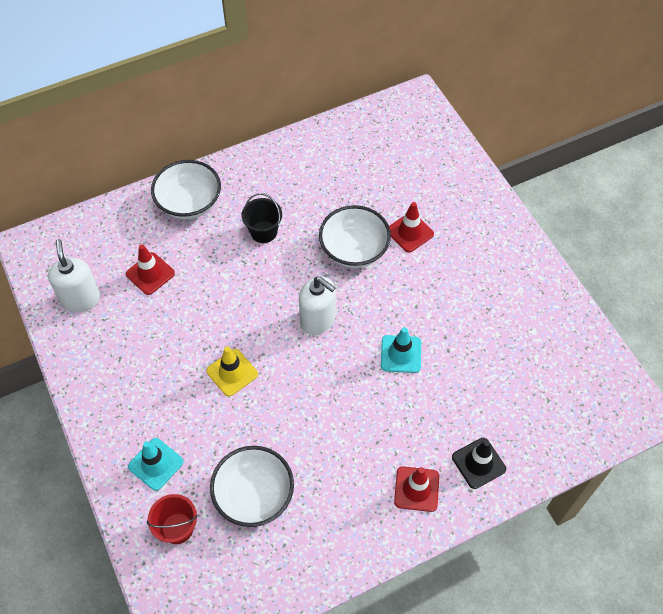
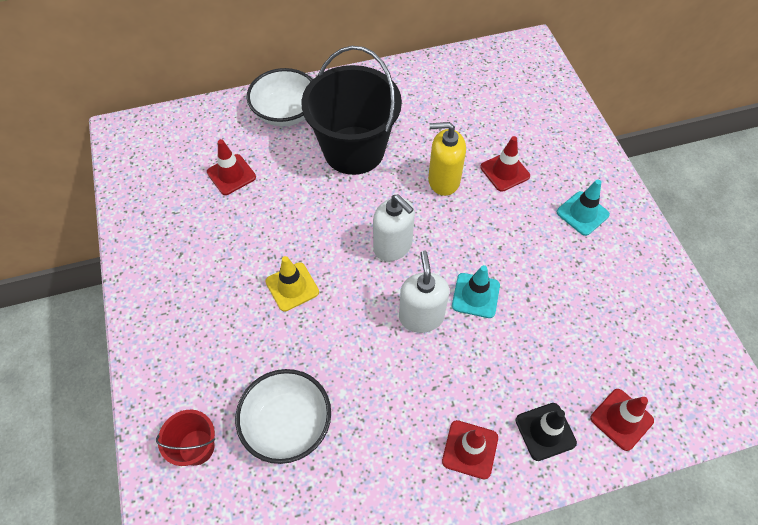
camera: 10 degrees right, 0 degrees up
white soap dispenser [48,239,100,313] -> white soap dispenser moved to [399,251,450,333]
turquoise traffic cone [128,438,183,491] -> turquoise traffic cone moved to [557,180,610,236]
black bucket [242,193,282,243] -> black bucket [302,46,402,175], size x2.22
white bowl [319,205,391,268] -> yellow soap dispenser [428,122,466,196]
none -> red traffic cone [591,389,654,451]

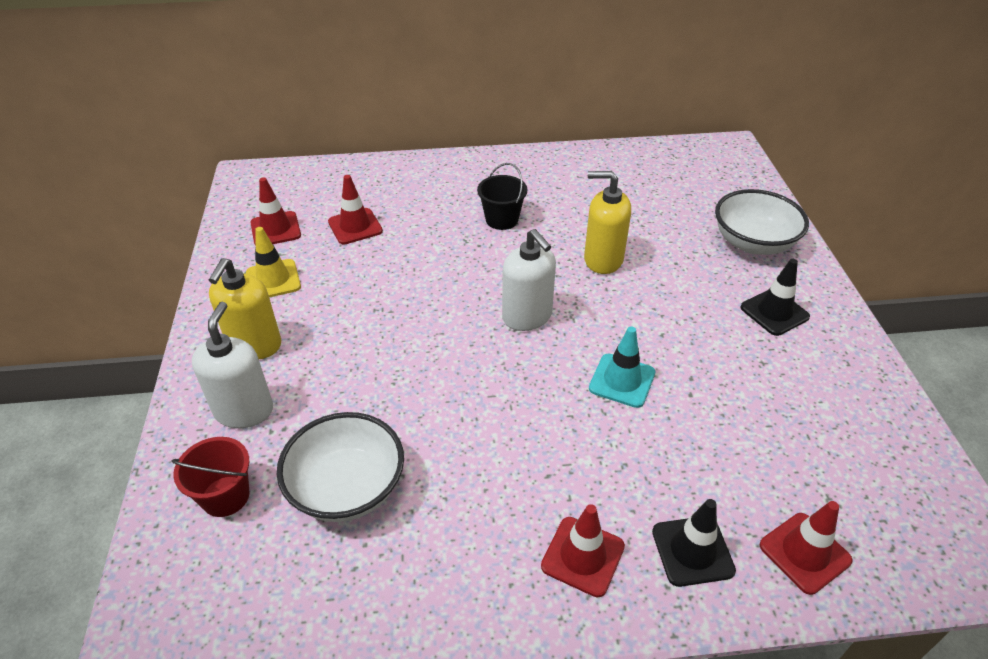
camera: 10 degrees right, 15 degrees down
white bowl [247,68,313,127] -> white bowl moved to [715,189,809,255]
yellow traffic cone [265,256,319,312] -> yellow traffic cone moved to [246,227,301,297]
black bucket [302,46,402,175] -> black bucket [477,163,528,230], size x0.45
white soap dispenser [399,251,450,333] -> white soap dispenser moved to [192,302,273,428]
red traffic cone [480,136,530,192] -> red traffic cone moved to [250,177,301,245]
turquoise traffic cone [557,180,610,236] -> black traffic cone [740,259,810,336]
none -> yellow soap dispenser [209,258,281,359]

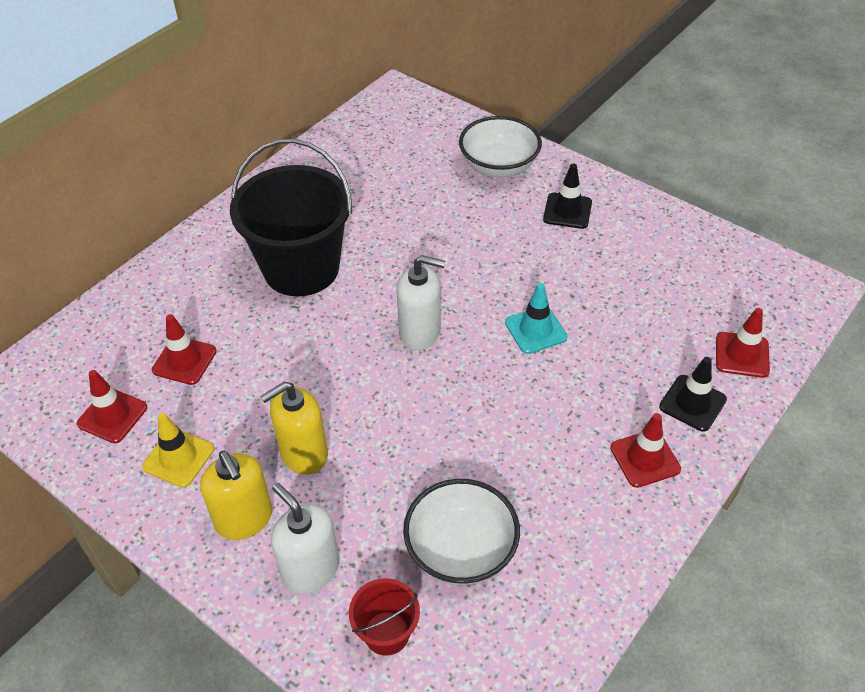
camera: 45 degrees left, 5 degrees up
black bucket [477,163,528,230] -> black bucket [230,139,352,296], size x2.22
yellow soap dispenser [584,171,631,274] -> yellow soap dispenser moved to [260,382,328,475]

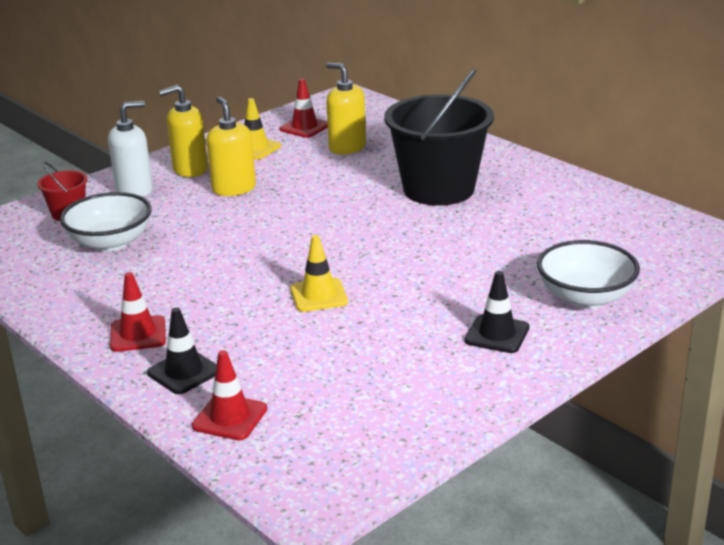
camera: 100 degrees right, 20 degrees down
red traffic cone [152,314,217,385] -> yellow soap dispenser [326,63,366,155]
white soap dispenser [396,255,445,350] -> none
turquoise traffic cone [505,283,567,354] -> yellow traffic cone [290,235,348,312]

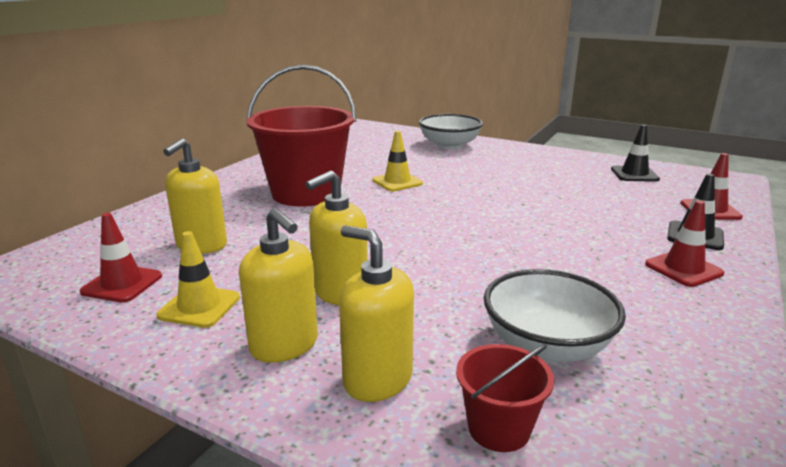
camera: 110 degrees left, 5 degrees down
white soap dispenser [108,101,153,197] -> yellow soap dispenser [339,226,414,402]
yellow traffic cone [290,235,348,312] -> yellow traffic cone moved to [372,131,423,191]
black bucket [384,68,494,206] -> red bucket [246,65,356,207]
black traffic cone [465,271,530,353] -> black traffic cone moved to [611,125,660,182]

